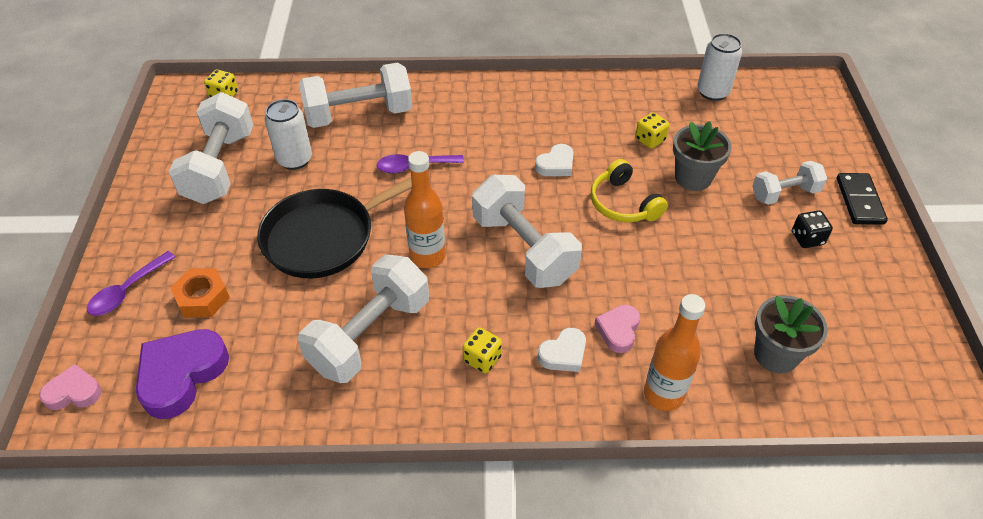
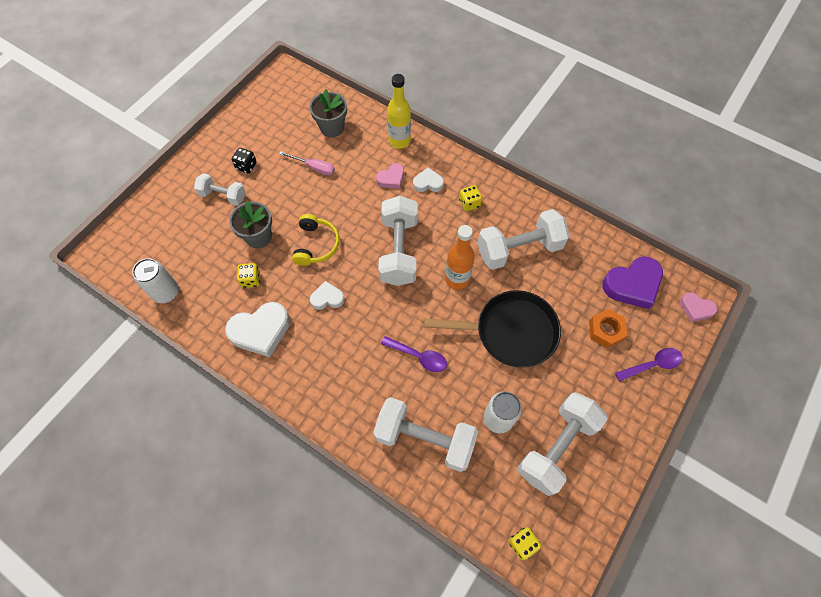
camera: 145 degrees left, 15 degrees up
orange bottle [644,294,705,411] -> yellow bottle [387,74,411,149]
black domino [837,173,888,225] -> none
none -> white heart [225,302,290,357]
none -> pink screwdriver [279,151,335,175]

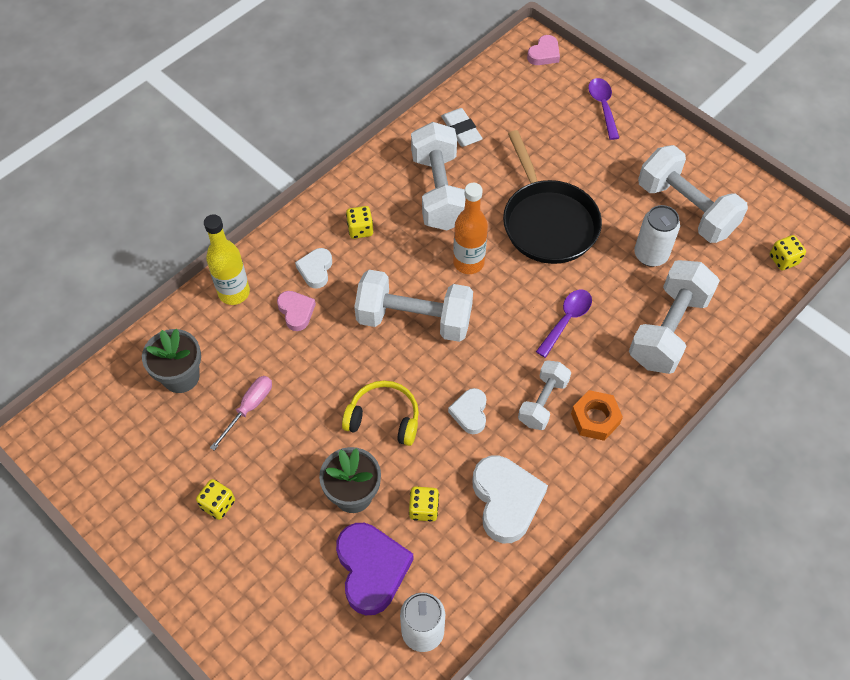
camera: 80 degrees left, 5 degrees down
white dumbbell [194,173,246,206] -> white dumbbell moved to [518,360,571,430]
black dice [232,148,257,173] -> yellow dice [196,479,235,520]
black pan [424,290,561,367] -> black pan turned 150 degrees clockwise [503,130,602,264]
orange nut [589,309,627,348] -> orange nut moved to [571,390,623,441]
purple heart [602,256,663,309] -> purple heart moved to [336,523,413,615]
none -> white eraser [441,108,483,147]

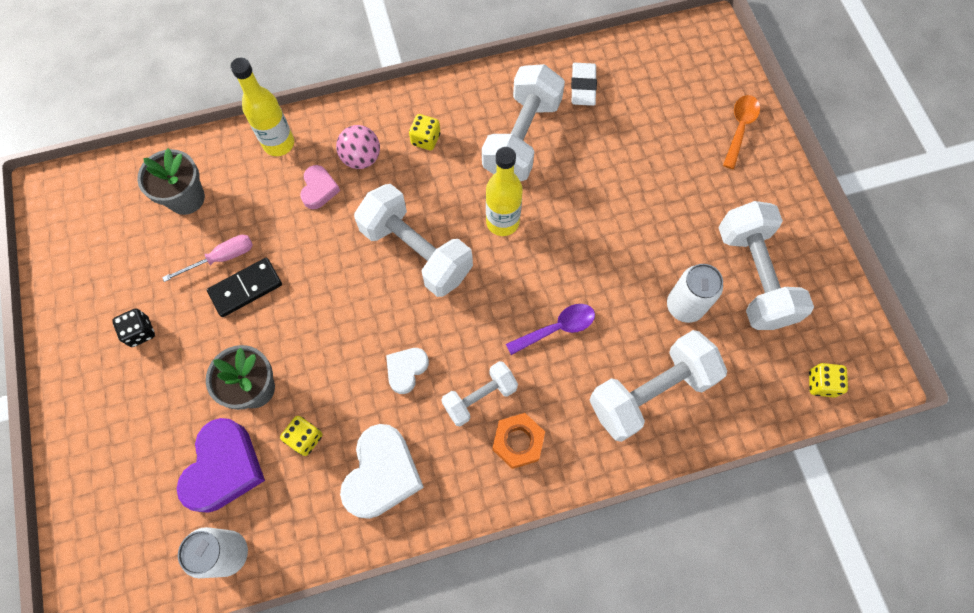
camera: 30 degrees right, 10 degrees up
yellow dice [196,479,235,520] -> black dice [112,308,155,347]
white heart [295,248,332,288] -> pink ball [336,125,380,169]
yellow headphones [342,381,419,446] -> none
orange bottle [453,183,488,274] -> yellow bottle [486,147,523,236]
black pan [503,130,602,264] -> none
pink heart [527,35,560,65] -> none
purple spoon [588,78,619,140] -> orange spoon [723,95,760,169]
none -> black domino [207,258,282,317]

